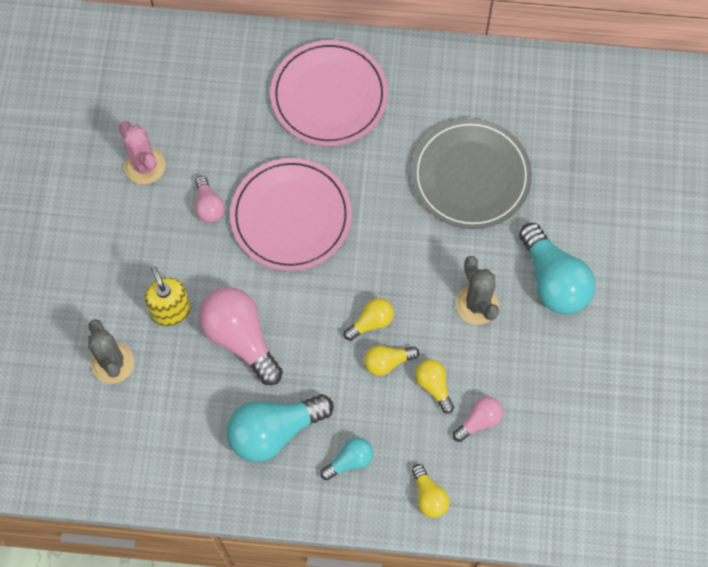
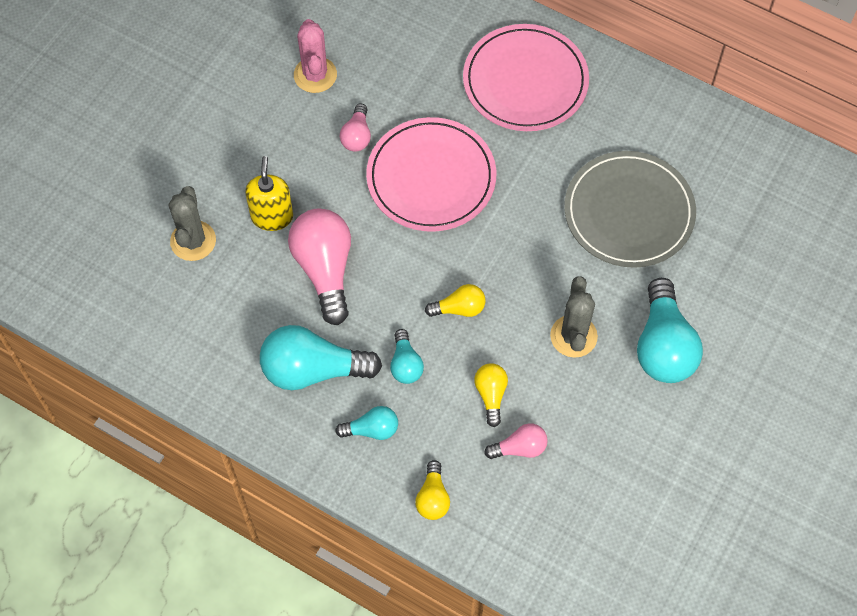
camera: 25 degrees right, 5 degrees down
yellow light bulb [364,345,419,376] -> none
none -> turquoise light bulb [390,329,424,384]

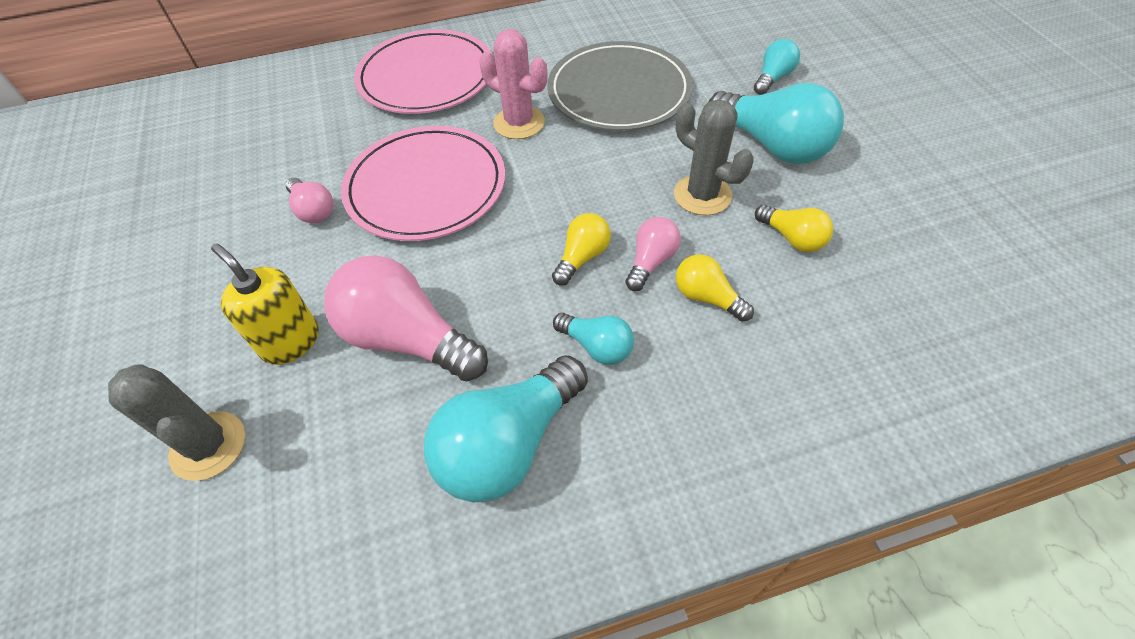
camera: 45 degrees left, 10 degrees down
pink cactus [294,19,337,93] -> pink cactus moved to [479,29,547,139]
turquoise light bulb [335,406,398,440] -> turquoise light bulb moved to [754,39,800,95]
yellow light bulb [415,460,450,520] -> yellow light bulb moved to [755,205,833,252]
pink light bulb [484,423,548,459] -> pink light bulb moved to [625,217,681,291]

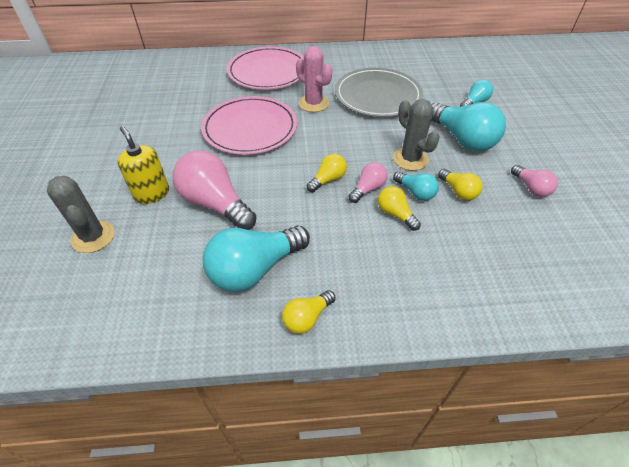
camera: 10 degrees right, 5 degrees down
pink light bulb [286,178,333,223] -> pink light bulb moved to [511,165,558,197]
turquoise light bulb [553,313,634,365] -> turquoise light bulb moved to [393,172,439,201]
none -> yellow light bulb [282,290,336,334]

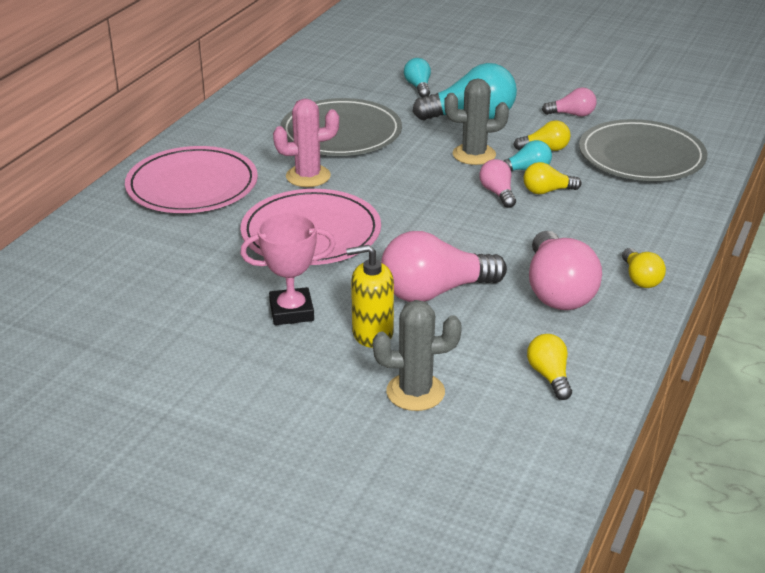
camera: 60 degrees left, 15 degrees down
turquoise light bulb [203,226,310,292] -> pink light bulb [529,231,602,310]
yellow light bulb [307,154,347,192] -> yellow light bulb moved to [527,334,572,400]
none -> pink trophy [240,213,336,325]
none -> grey plate [579,119,707,181]

